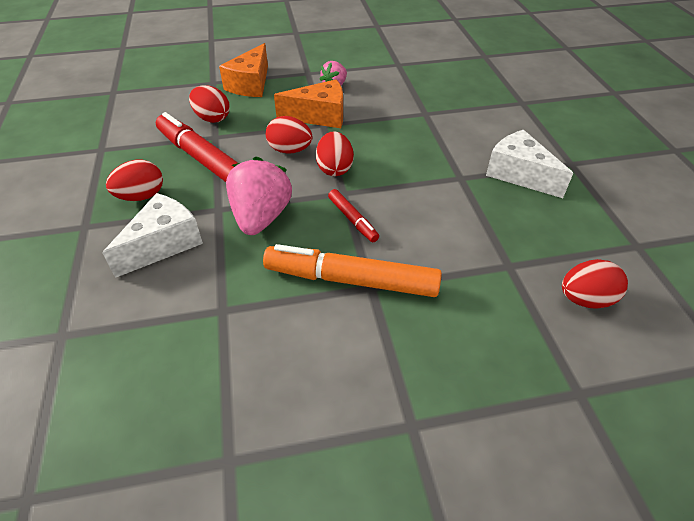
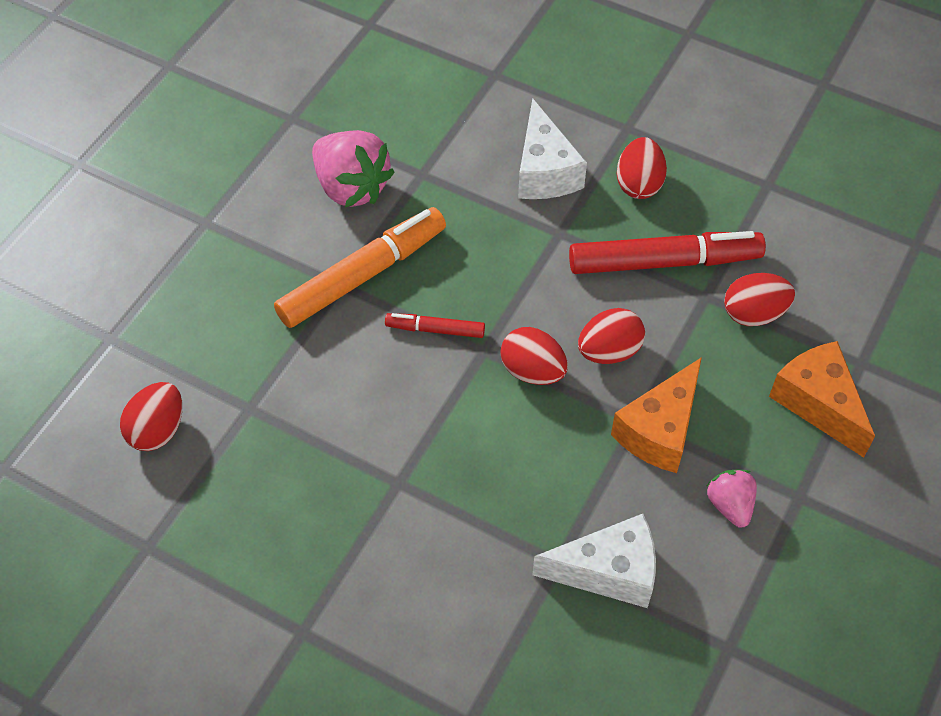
camera: 130 degrees right, 10 degrees up
pink strawberry [226,157,292,235] -> pink strawberry moved to [312,130,395,207]
white cheese [486,130,573,198] -> white cheese moved to [533,514,656,608]

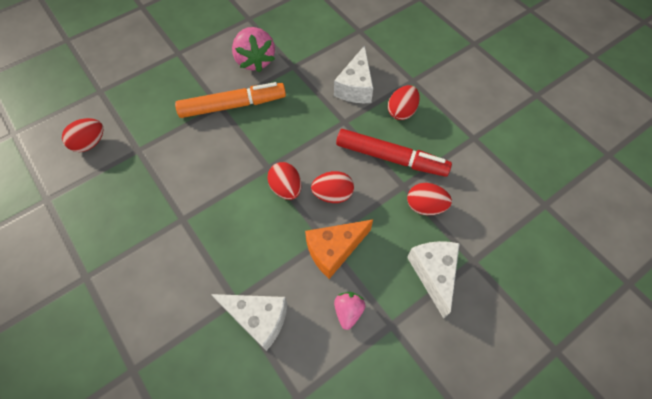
camera: 25 degrees right, 5 degrees up
red marker [385,313,485,338] -> none
orange cheese [769,341,875,458] -> white cheese [407,241,460,319]

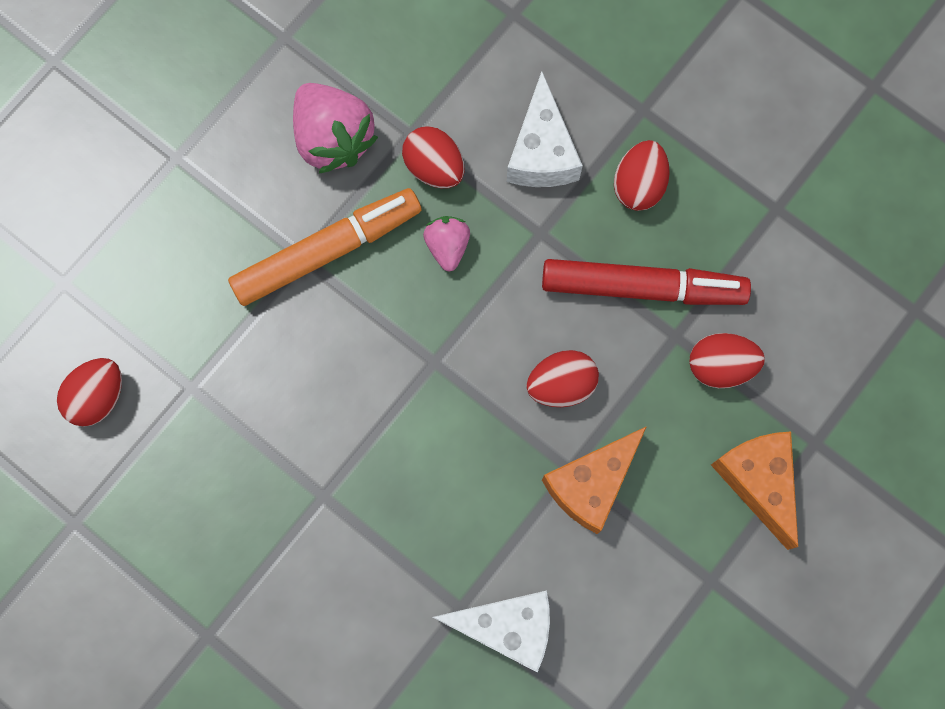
camera: 15 degrees left, 15 degrees up
red egg [267,162,302,200] -> red egg moved to [402,126,464,188]
pink strawberry [334,292,366,330] -> pink strawberry moved to [423,216,470,272]
white cheese [407,241,460,319] -> orange cheese [711,432,798,550]

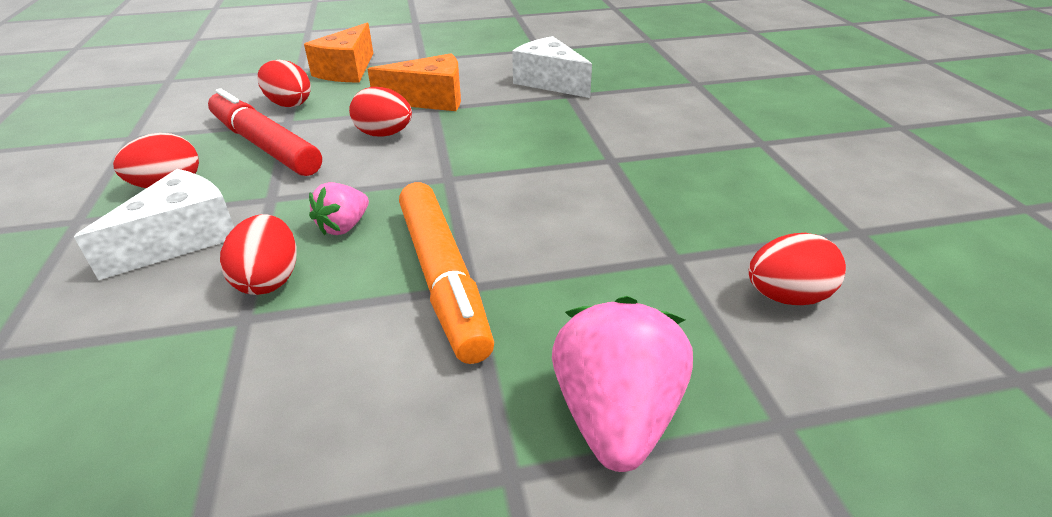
camera: 140 degrees left, 40 degrees down
orange marker [228,188,422,306] -> orange marker turned 120 degrees counterclockwise [399,182,494,364]
pink strawberry [293,83,378,174] -> pink strawberry moved to [552,296,693,472]

